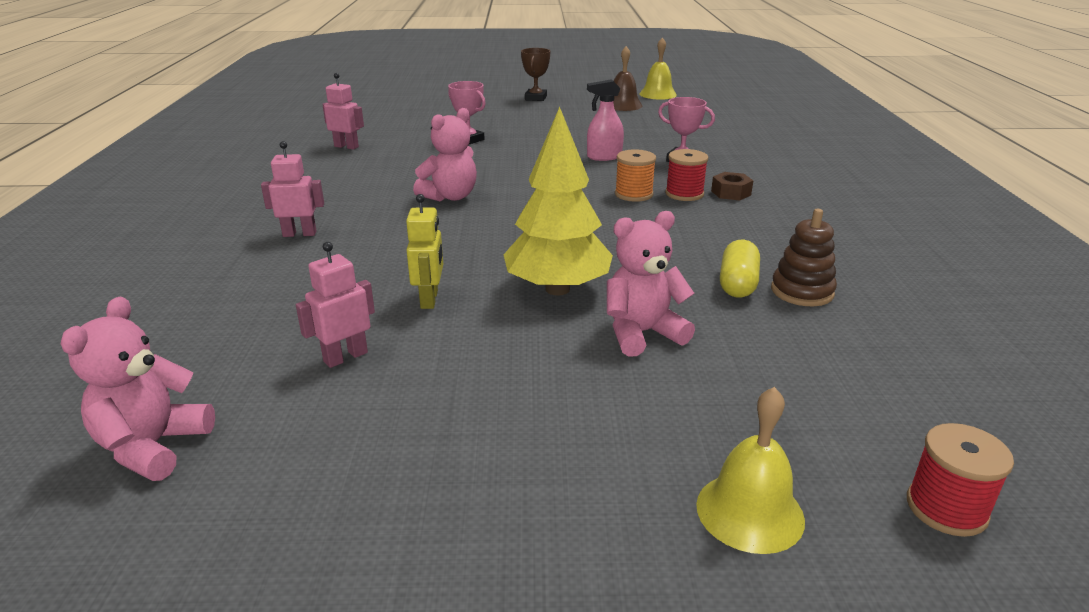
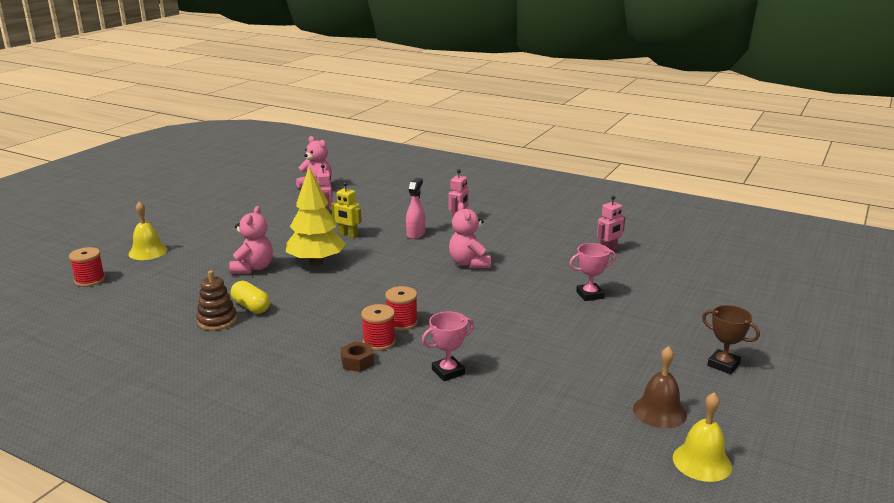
camera: 120 degrees right, 5 degrees down
pink spray bottle [587,79,624,161] -> pink spray bottle moved to [406,178,425,239]
orange spool [615,149,656,202] -> red spool [385,286,418,330]

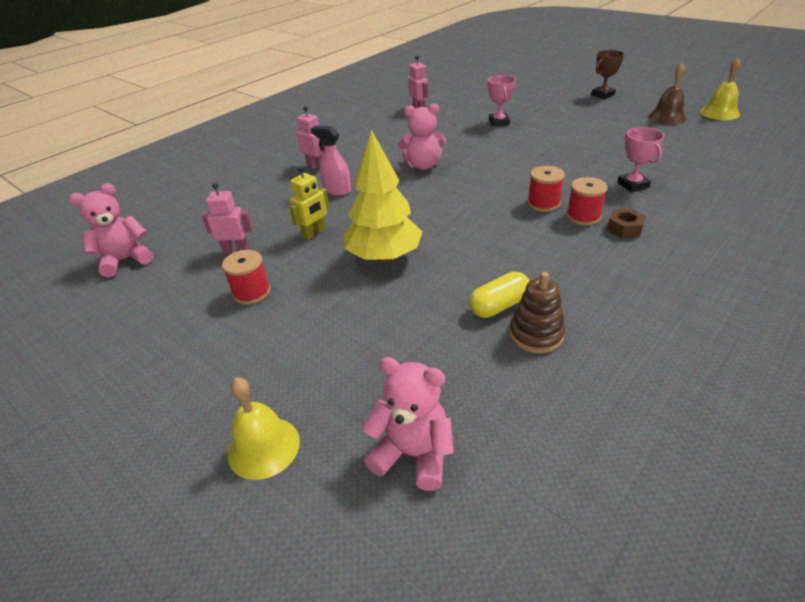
camera: 75 degrees left, 15 degrees up
red spool [69,247,105,287] -> red spool moved to [222,250,271,305]
pink teddy bear [229,206,273,274] -> pink teddy bear moved to [362,357,454,491]

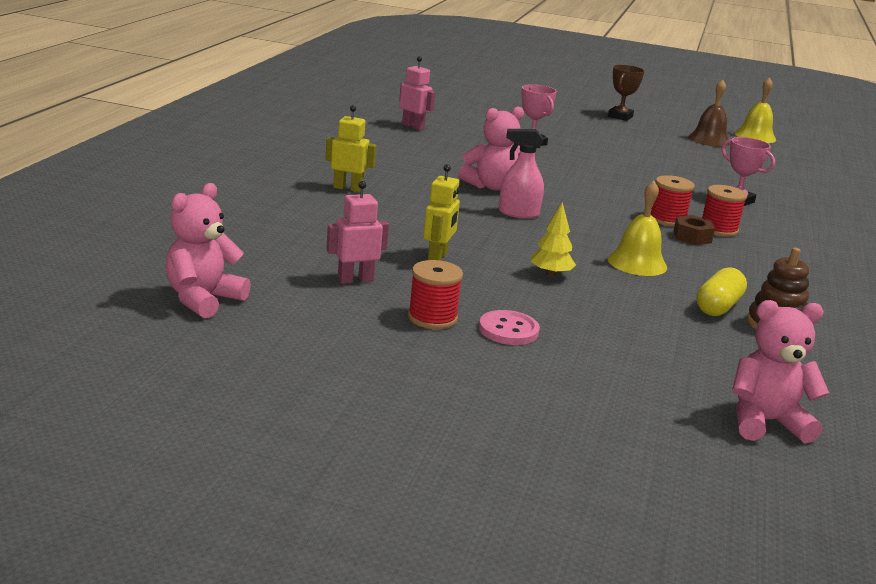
camera: 30 degrees left, 15 degrees down
yellow bell [228,377,300,480] -> yellow bell moved to [608,181,667,276]
pink robot [296,106,325,169] -> yellow robot [325,105,377,192]
pink spray bottle [311,126,351,195] -> pink spray bottle moved to [499,129,544,218]
yellow tree [344,130,422,262] -> yellow tree [530,202,576,277], size x0.47
brown nut [607,208,646,239] -> brown nut moved to [673,215,715,245]
none -> pink button [479,310,540,345]

